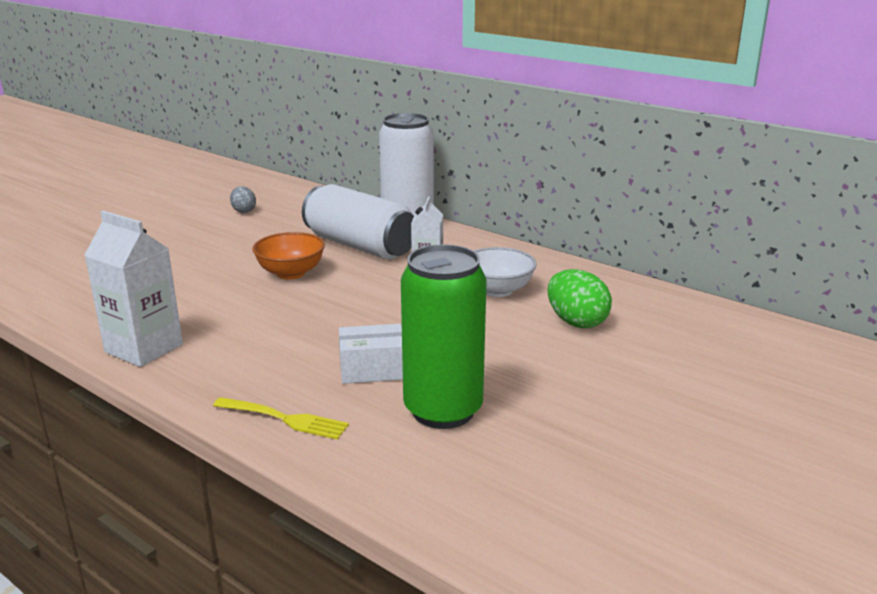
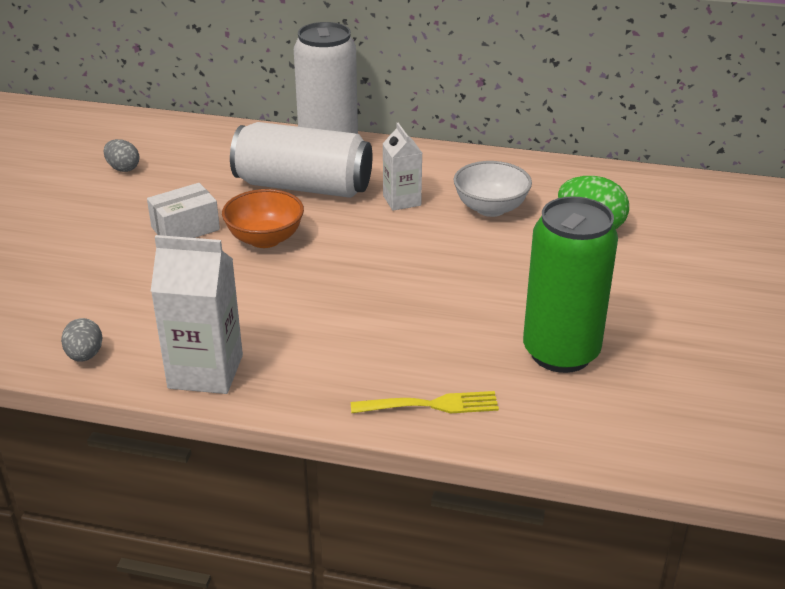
camera: 25 degrees left, 10 degrees up
white box [339,324,403,384] -> white box moved to [147,183,220,238]
none -> grey egg [61,318,102,362]

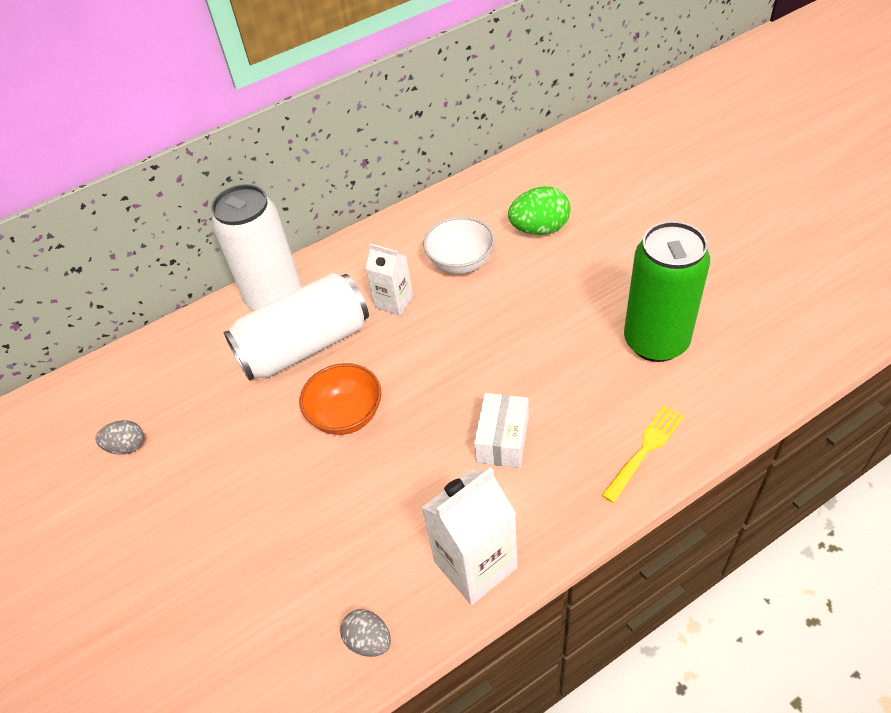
camera: 40 degrees left, 15 degrees up
white box [147,183,220,238] -> white box moved to [474,393,529,468]

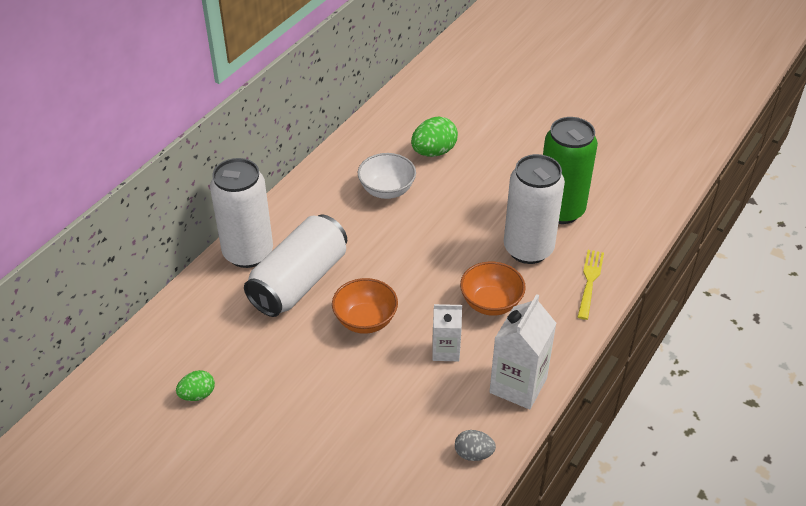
camera: 30 degrees left, 5 degrees down
grey egg [95,420,144,455] -> green egg [176,370,215,401]
white carton [366,243,413,316] -> white carton moved to [432,304,462,361]
white box [474,393,529,468] -> orange bowl [460,262,526,316]
none -> white can [504,154,565,264]

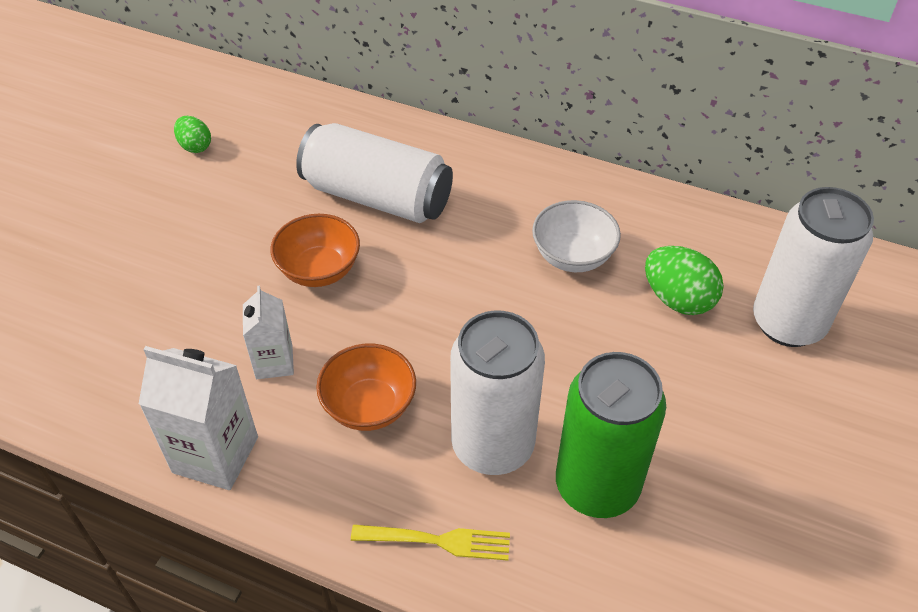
camera: 80 degrees right, 5 degrees up
white can [210,158,273,268] -> white can moved to [753,187,874,347]
grey egg [455,430,496,461] -> none

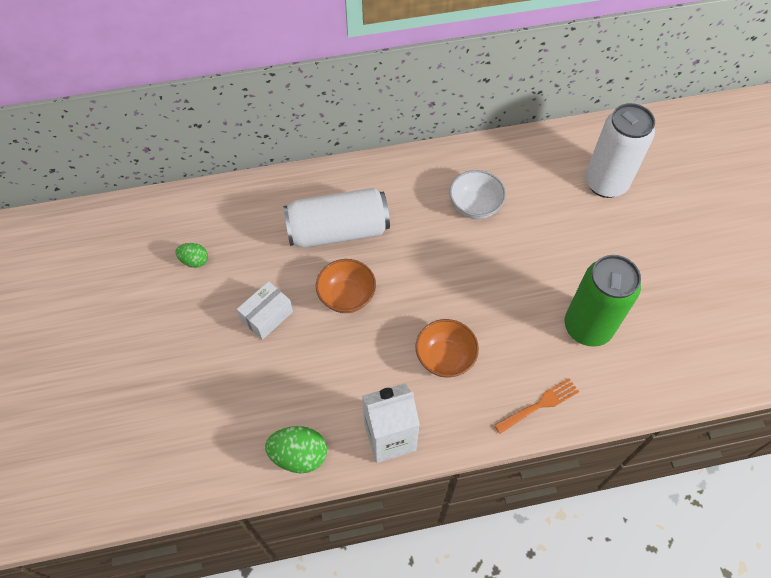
camera: 35 degrees left, 10 degrees up
white carton [243,286,294,379] -> none
yellow fork [351,524,510,561] -> orange fork [494,378,579,434]
white can [450,310,545,475] -> none
green egg [645,246,724,315] -> green egg moved to [265,426,327,473]
none -> white box [237,281,293,340]

